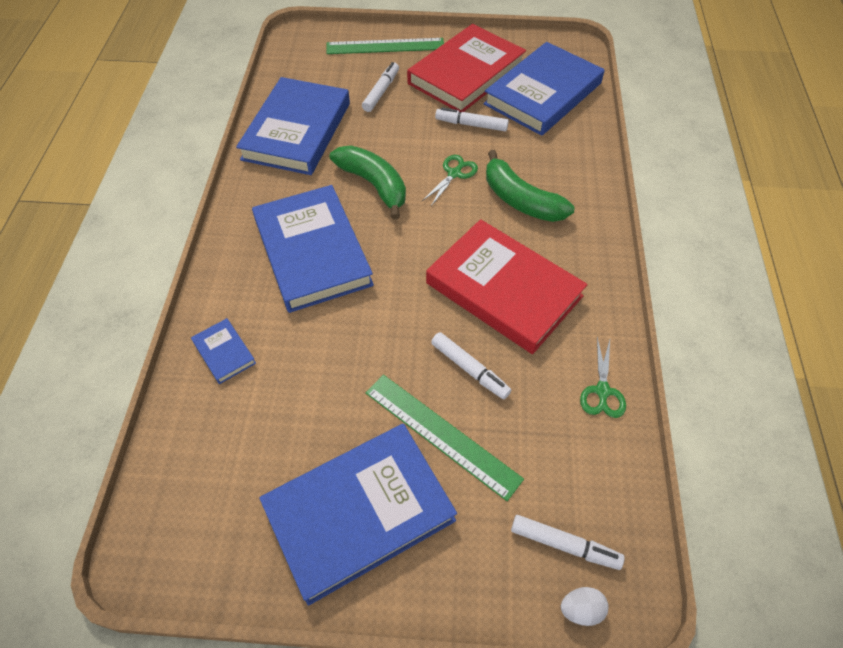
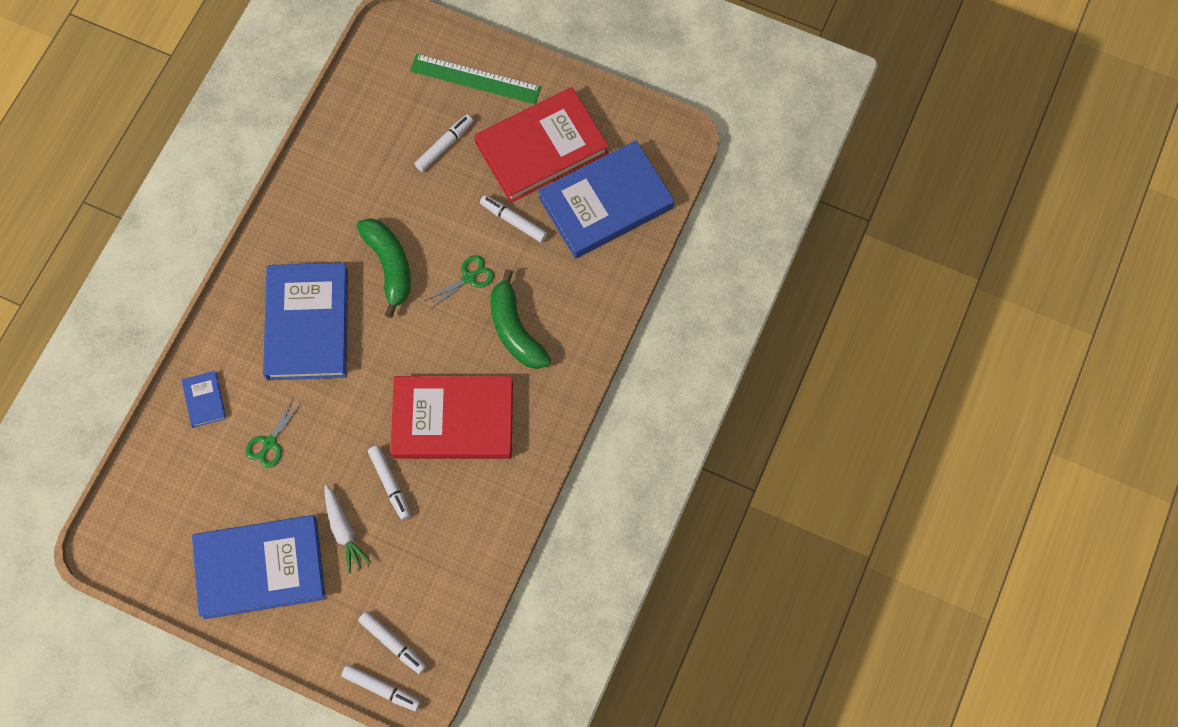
camera: 20 degrees right, 15 degrees up
blue book [236,77,350,175] -> none
green ruler [366,374,524,501] -> white carrot [325,485,372,573]
red book [426,219,588,354] -> red book turned 60 degrees counterclockwise [390,376,513,459]
white egg [561,587,609,626] -> white marker [341,665,421,711]
green scissors [580,337,626,418] -> green scissors moved to [245,398,302,468]

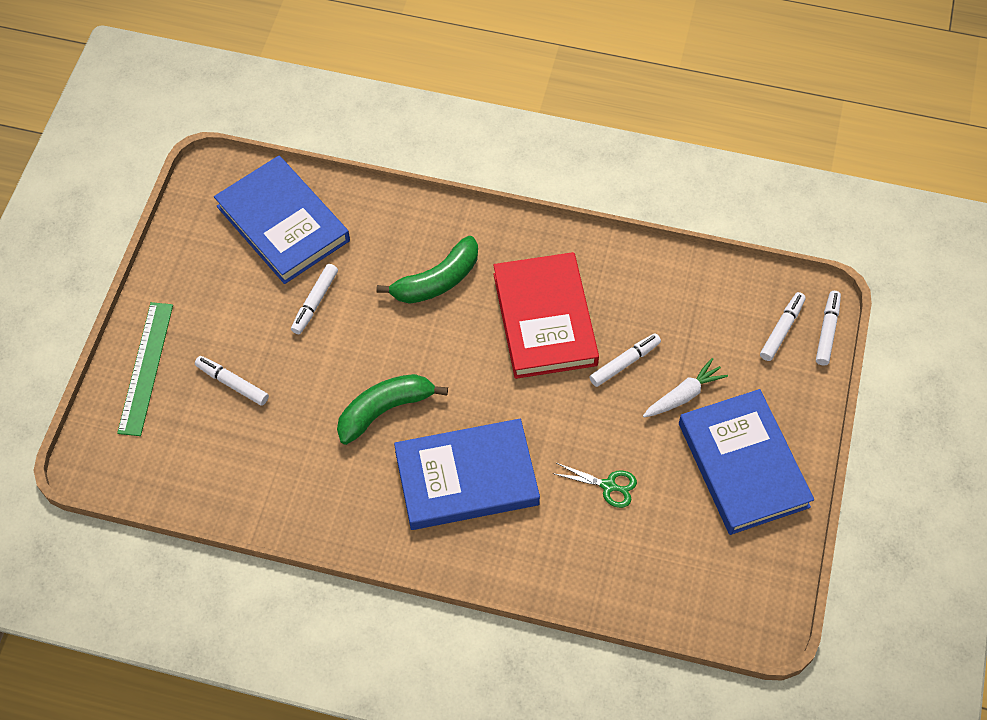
camera: 100 degrees left, 10 degrees down
blue book [182,371,226,428] -> none
green scissors [425,255,494,309] -> none
red book [474,87,609,203] -> none

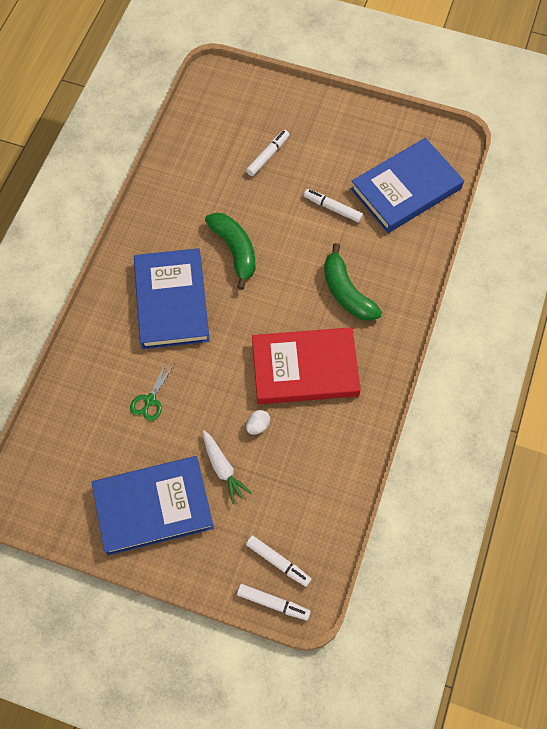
camera: 95 degrees right, 5 degrees up
green ruler [117,302,173,436] -> none
white marker [589,333,661,387] -> white egg [246,410,270,435]

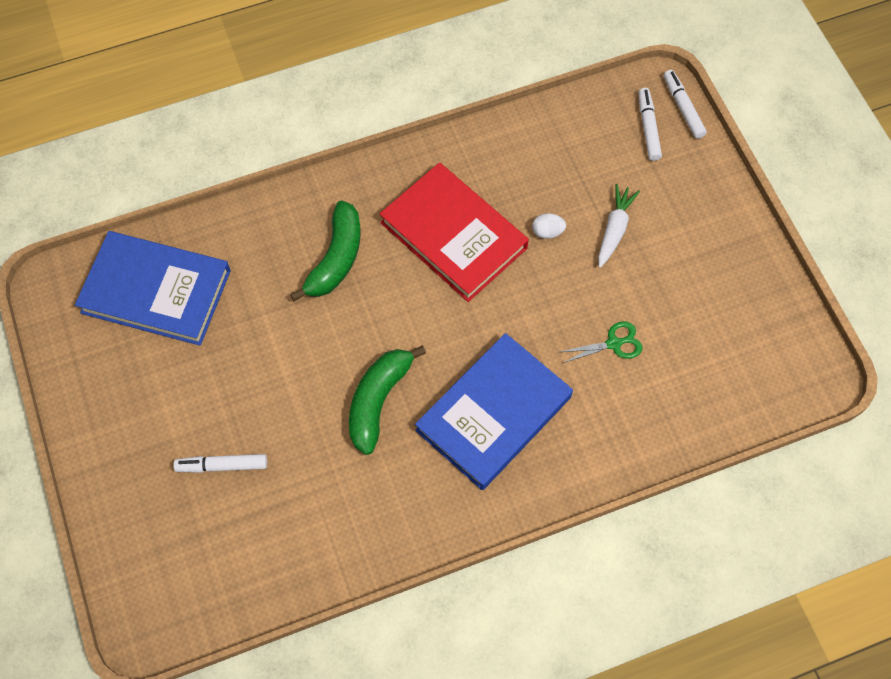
camera: 130 degrees left, 0 degrees up
blue book [92,456,214,556] -> none
white marker [304,189,363,223] -> none

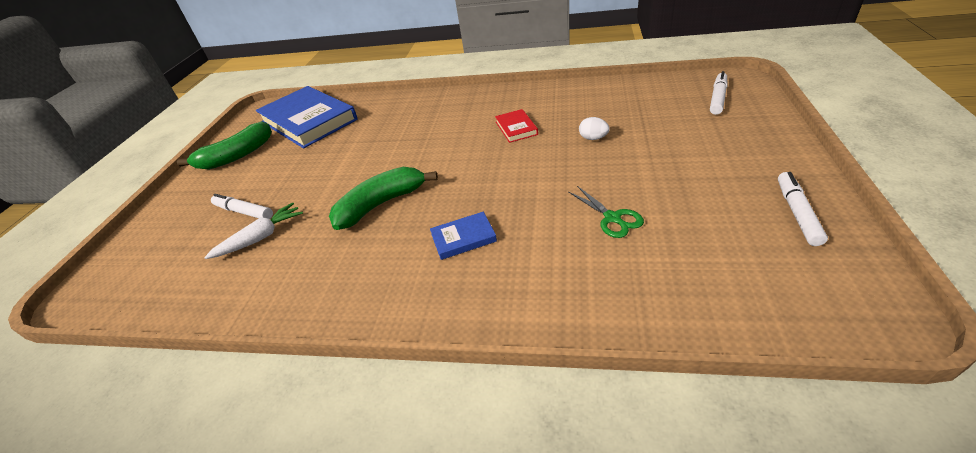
camera: 35 degrees right, 25 degrees down
green banana [290,200,360,301] -> green banana moved to [177,121,272,170]
red book [380,163,529,302] -> red book [495,109,538,143], size x0.43
blue book [415,333,573,490] -> blue book [430,212,497,260], size x0.43
green scissors [560,321,643,363] -> green scissors turned 45 degrees clockwise [568,186,644,238]
white carrot [598,184,640,268] -> white carrot moved to [204,202,303,259]
white marker [664,70,707,139] -> white marker moved to [778,172,828,246]

